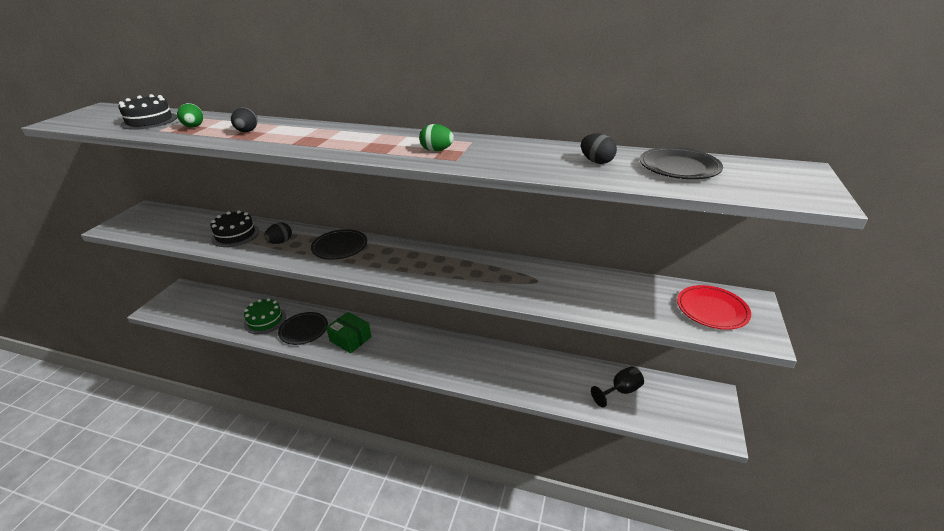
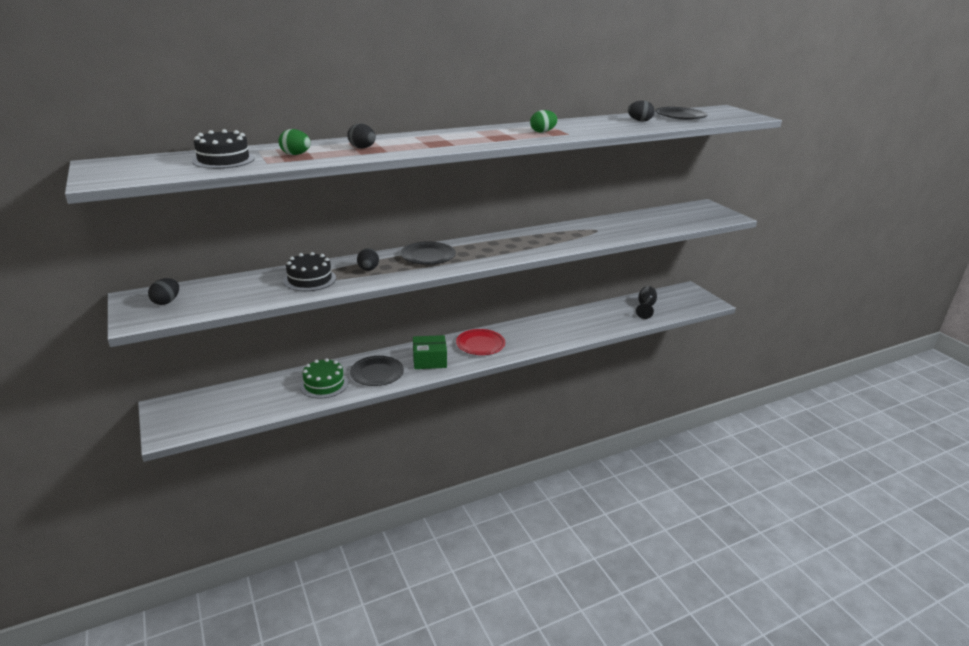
camera: 45 degrees left, 5 degrees down
red plate [677,285,751,330] -> red plate moved to [456,329,505,355]
none -> black egg [148,278,179,305]

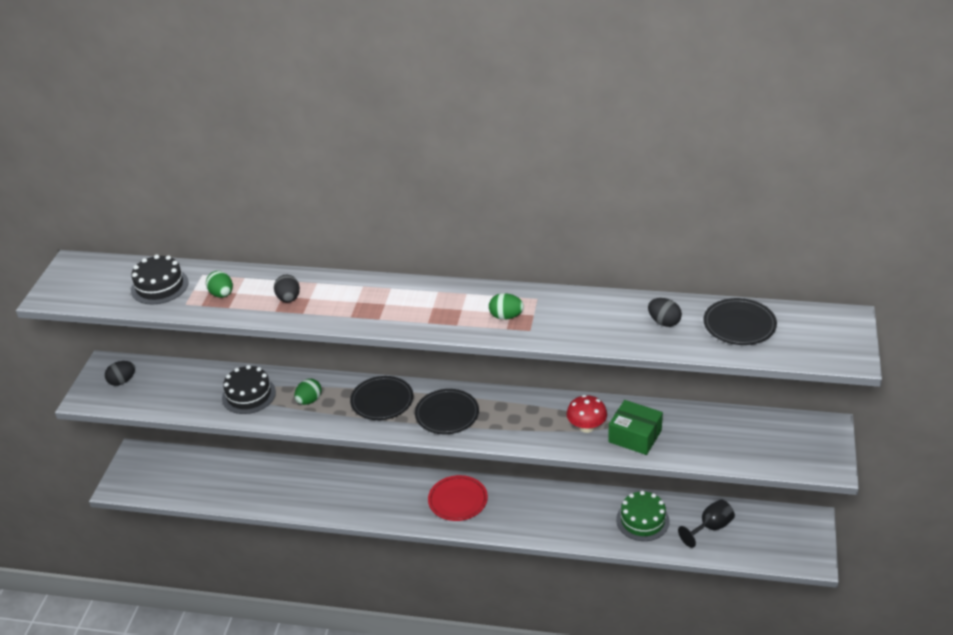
camera: 40 degrees right, 10 degrees up
green cake [300,358,348,399] -> green cake moved to [616,491,669,541]
black plate [350,356,404,386] -> black plate moved to [415,389,479,434]
black egg [357,248,379,271] -> green egg [294,379,322,405]
green box [413,335,447,369] -> green box moved to [608,400,663,455]
none -> red mushroom [566,395,607,433]

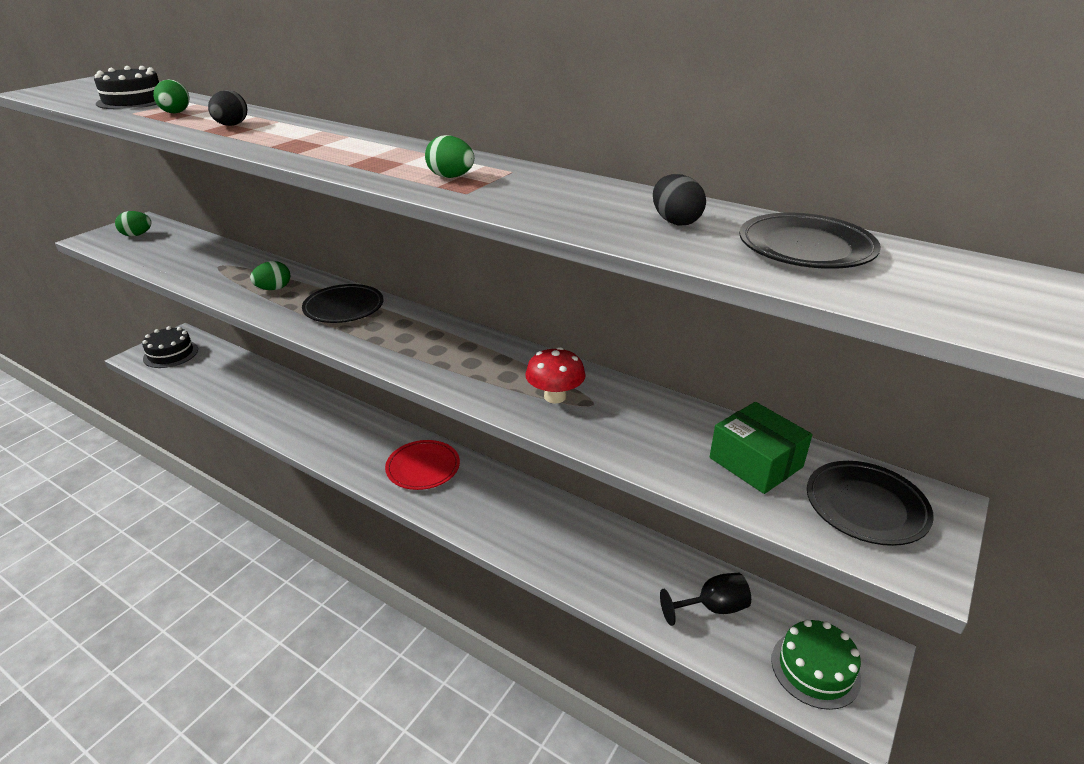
camera: 20 degrees right, 5 degrees down
black egg [105,361,135,386] -> green egg [115,211,152,236]
black cake [222,365,276,414] -> black cake moved to [142,326,198,368]
black plate [415,389,479,434] -> black plate moved to [807,461,934,546]
green box [608,400,663,455] -> green box moved to [710,402,812,494]
green cake [616,491,669,541] -> green cake moved to [771,619,861,710]

